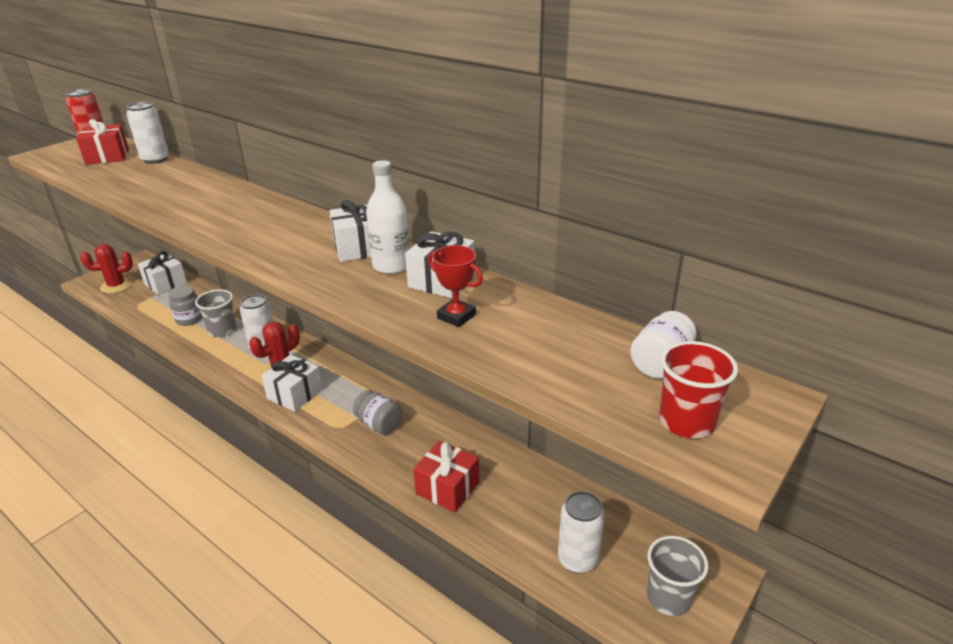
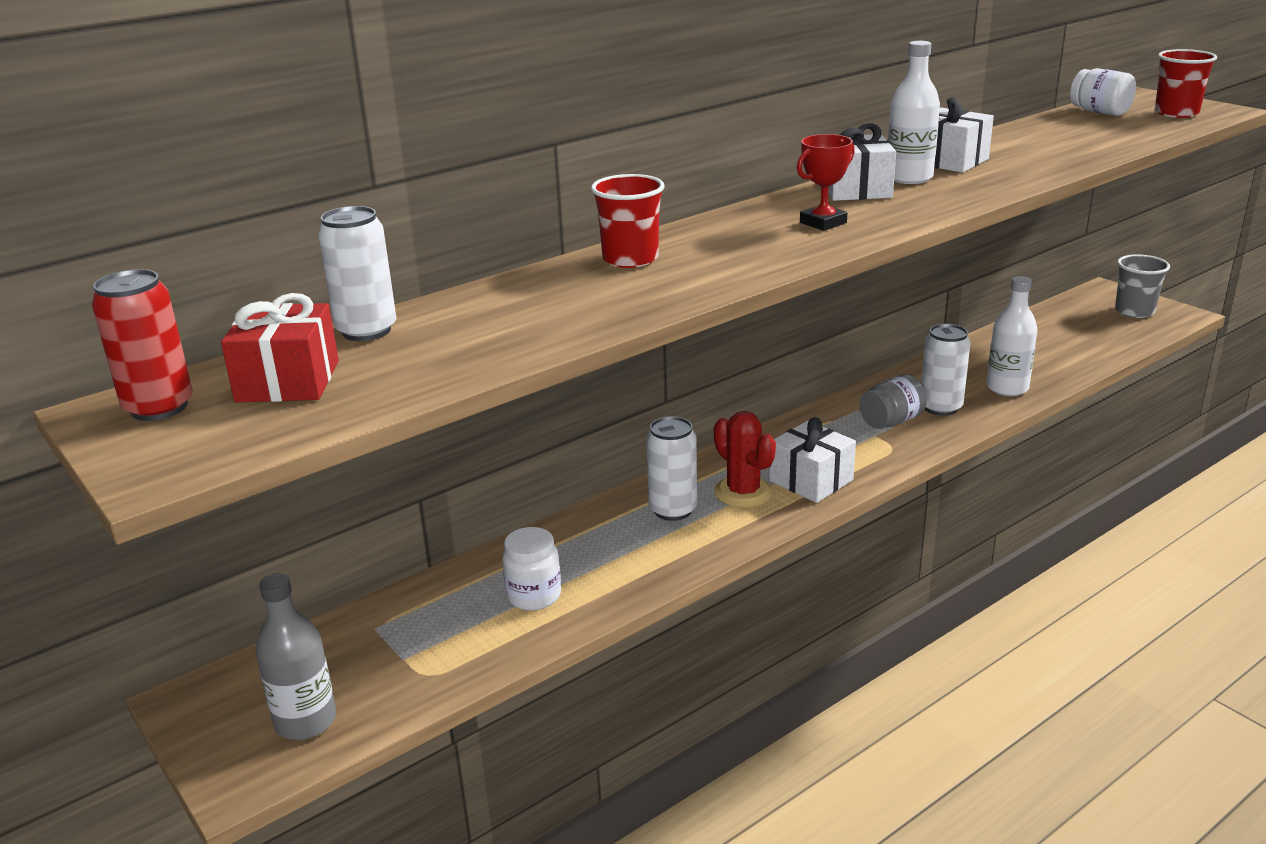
camera: 75 degrees left, 5 degrees down
red cactus [80,244,133,293] -> grey bottle [256,573,336,740]
white gift [138,251,187,295] -> none
grey jar [169,285,202,326] -> white jar [502,527,561,611]
grey cup [195,289,237,337] -> none
red gift [413,441,479,512] -> white bottle [986,276,1038,396]
red trophy [428,245,483,327] -> red trophy moved to [797,134,855,231]
white can [558,491,605,573] -> white can moved to [921,324,970,416]
none -> red cup [591,174,665,268]

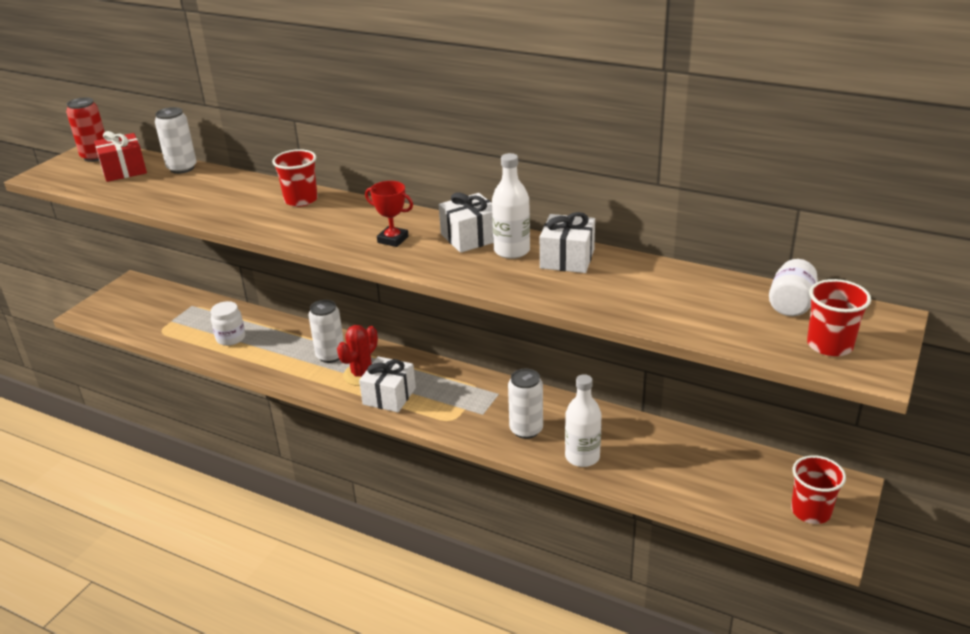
camera: 65 degrees right, 5 degrees up
grey bottle [256,573,336,740] -> none
grey jar [860,374,927,429] -> none
grey cup [1115,254,1170,318] -> red cup [791,455,846,524]

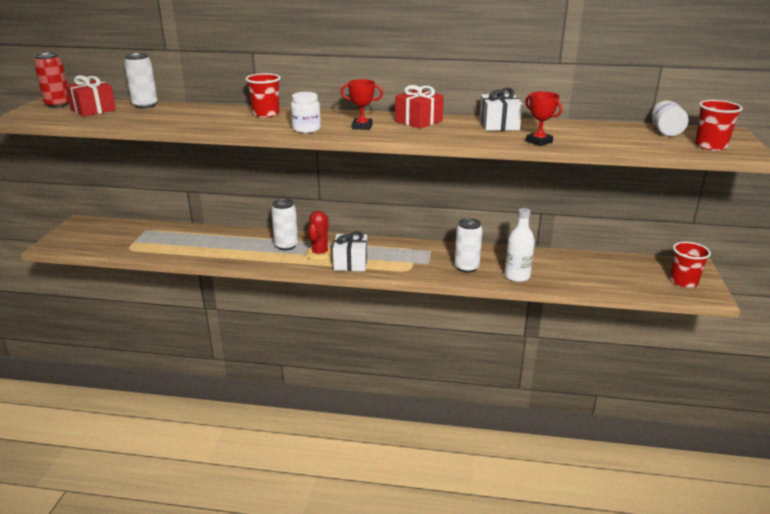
camera: 20 degrees left, 5 degrees down
white jar [211,301,245,346] -> white jar moved to [291,92,321,133]
white gift [439,192,494,253] -> red gift [395,85,444,129]
white bottle [492,153,530,259] -> none
none -> red trophy [525,91,562,146]

